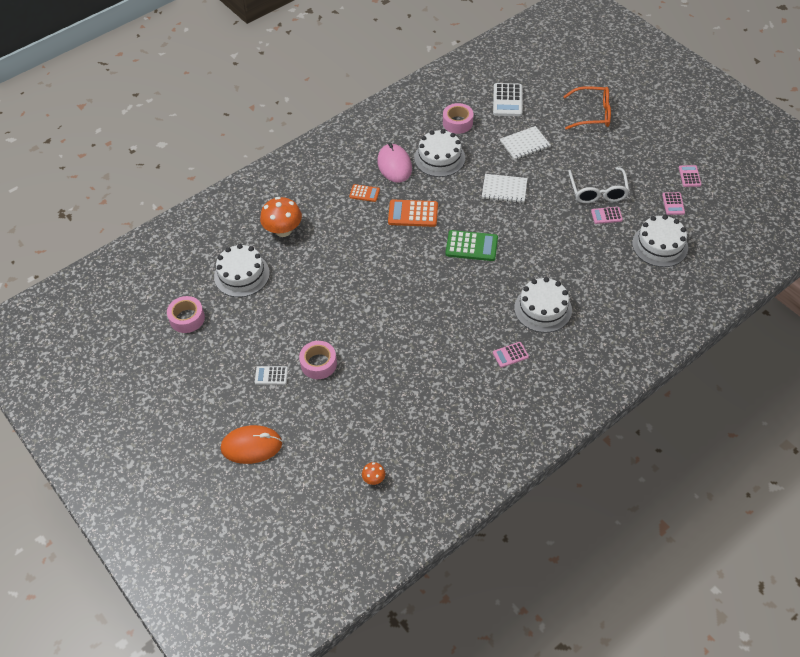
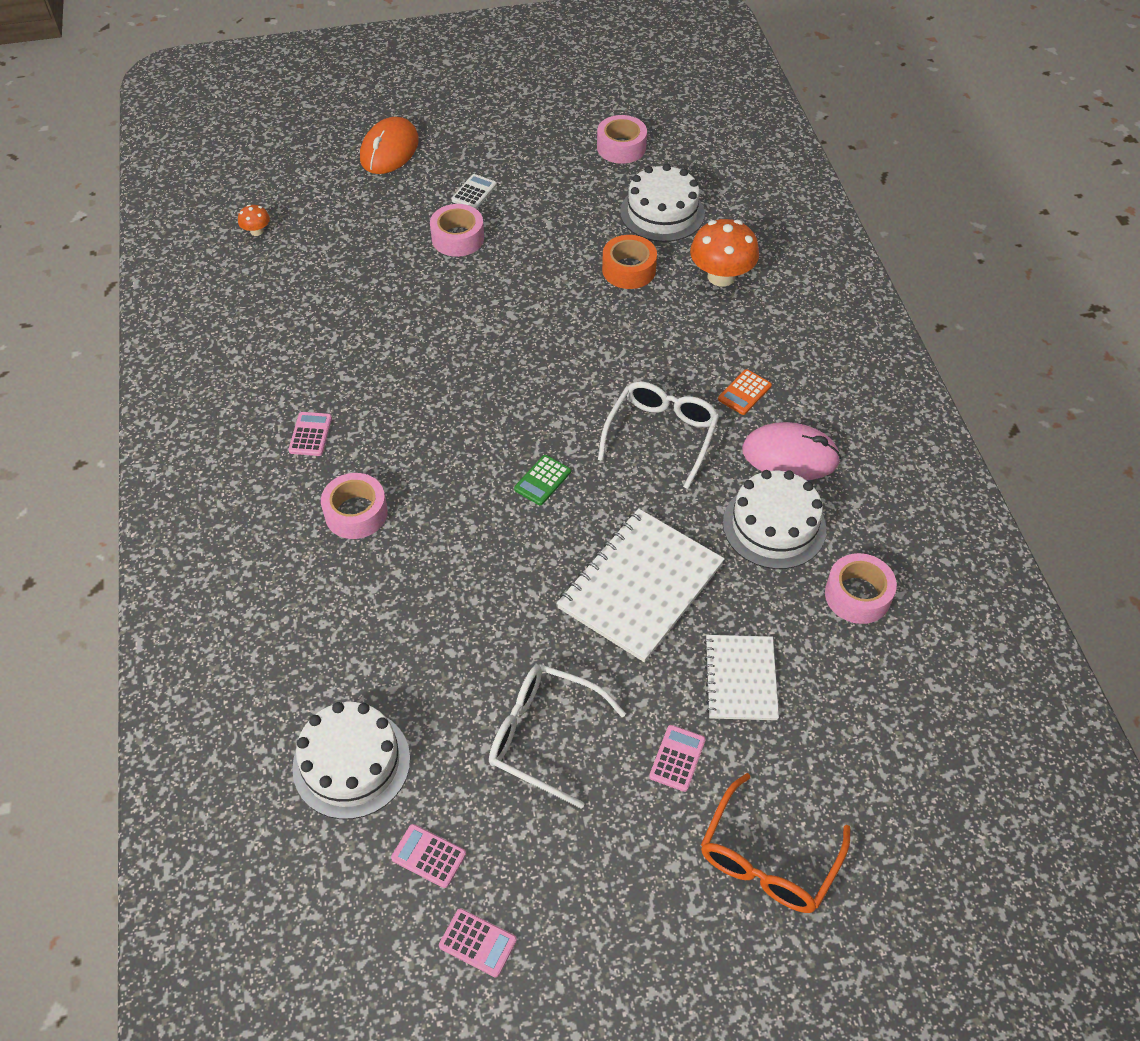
camera: 115 degrees right, 0 degrees up
orange calculator [388,200,438,227] -> white glasses [598,382,719,489]
green calculator [446,230,498,261] -> green calculator [514,455,571,505], size x0.58
white notebook [482,174,527,203] -> white notebook [557,508,725,662], size x1.64
white calculator [493,83,522,116] -> none
white cake [514,277,572,333] -> pink tape [321,473,388,539]
pink calculator [591,207,623,224] -> pink calculator moved to [649,725,706,792]
none -> orange tape [602,235,657,289]

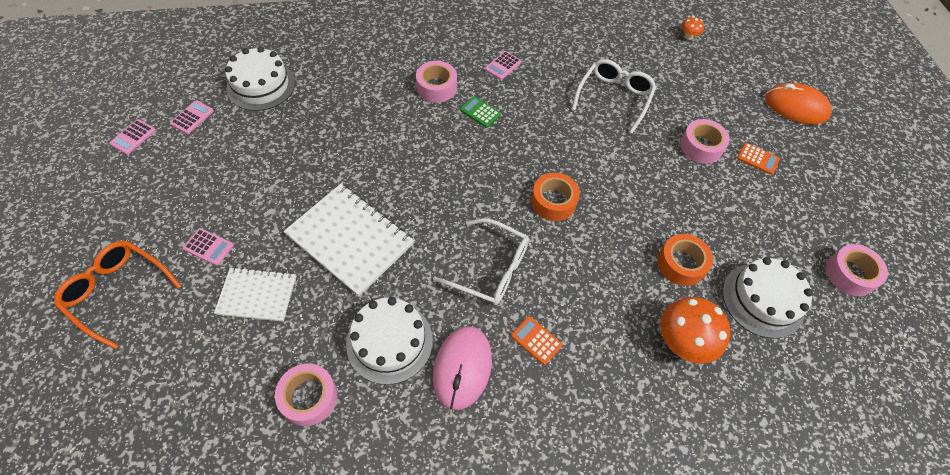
camera: 90 degrees right, 5 degrees up
pink calculator [288,412,332,456] -> pink calculator turned 120 degrees clockwise [485,51,521,80]
white calculator [451,174,497,209] -> orange calculator [737,143,780,175]
white glasses [489,664,626,809] -> white glasses moved to [572,59,656,133]
green calculator [514,455,571,505] -> green calculator moved to [460,97,501,128]
none -> orange tape [531,173,580,221]

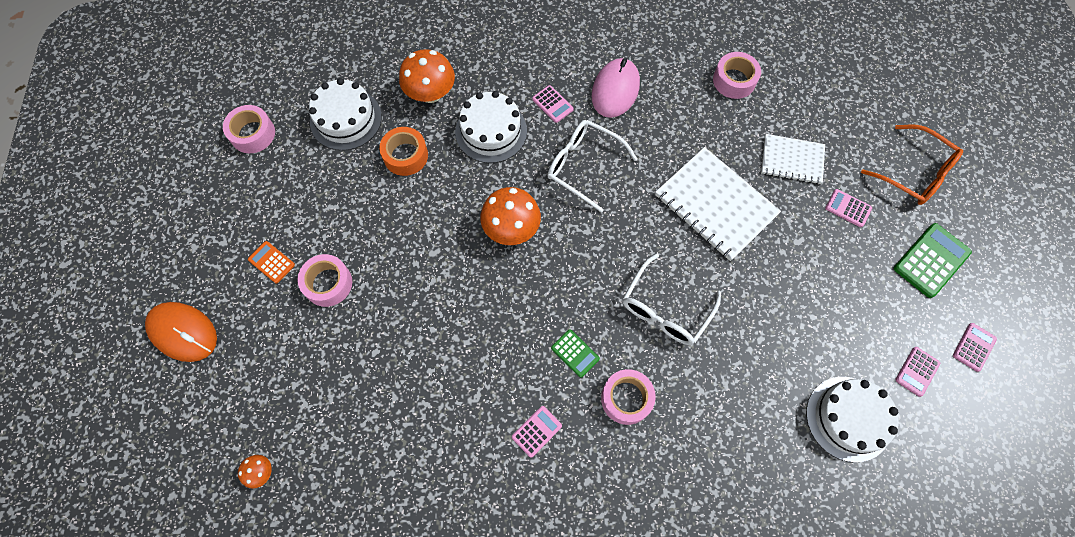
camera: 170 degrees left, 10 degrees up
white cake [346,297,433,385] -> white cake moved to [455,91,527,163]
orange calculator [511,316,562,365] -> pink calculator [532,85,574,123]
orange tape [531,173,580,221] -> orange mushroom [480,187,541,245]
white glasses [572,59,656,133] -> white glasses moved to [623,254,721,345]
none -> green calculator [894,223,972,298]

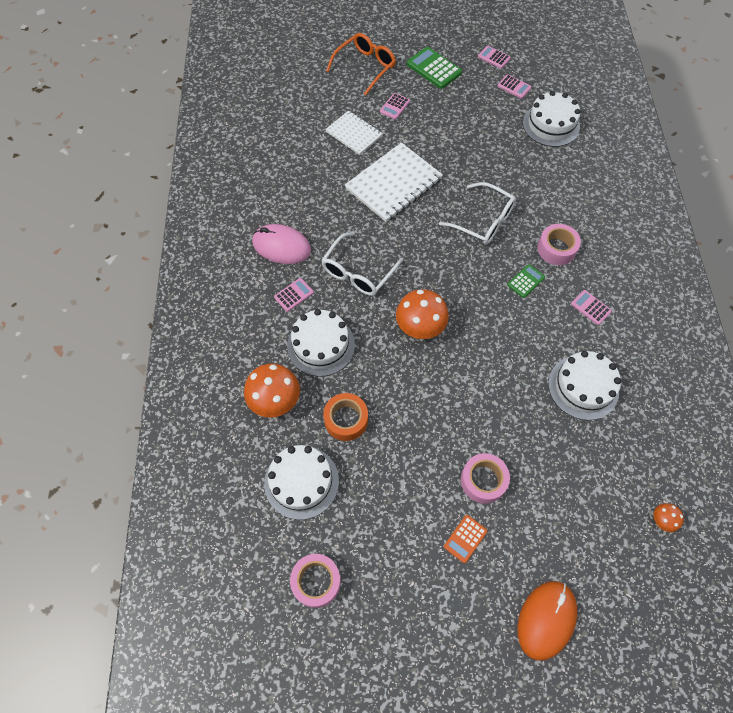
camera: 90 degrees left, 5 degrees down
pink tape [713,52,761,99] -> none
white notebook [761,134,825,184] -> white notebook turned 60 degrees counterclockwise [325,110,383,155]
none -> white cake [548,351,621,420]

